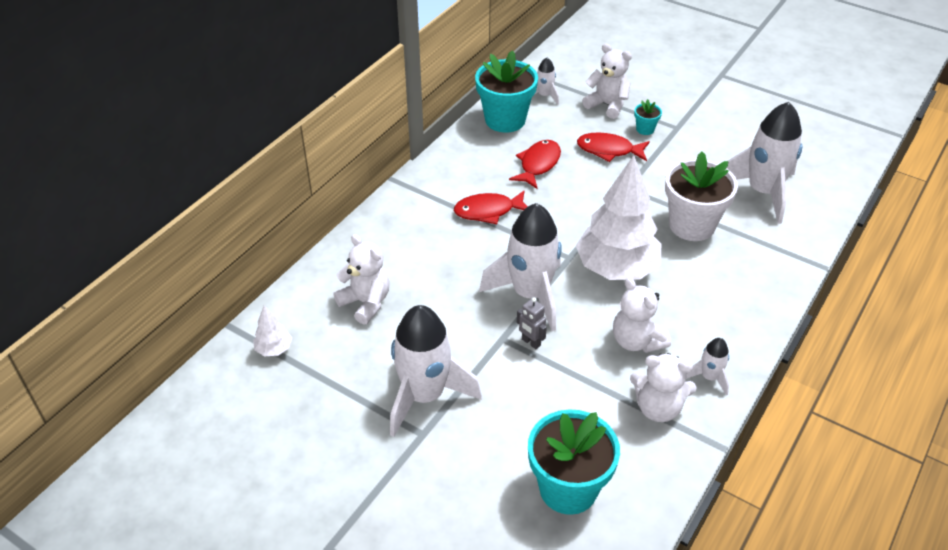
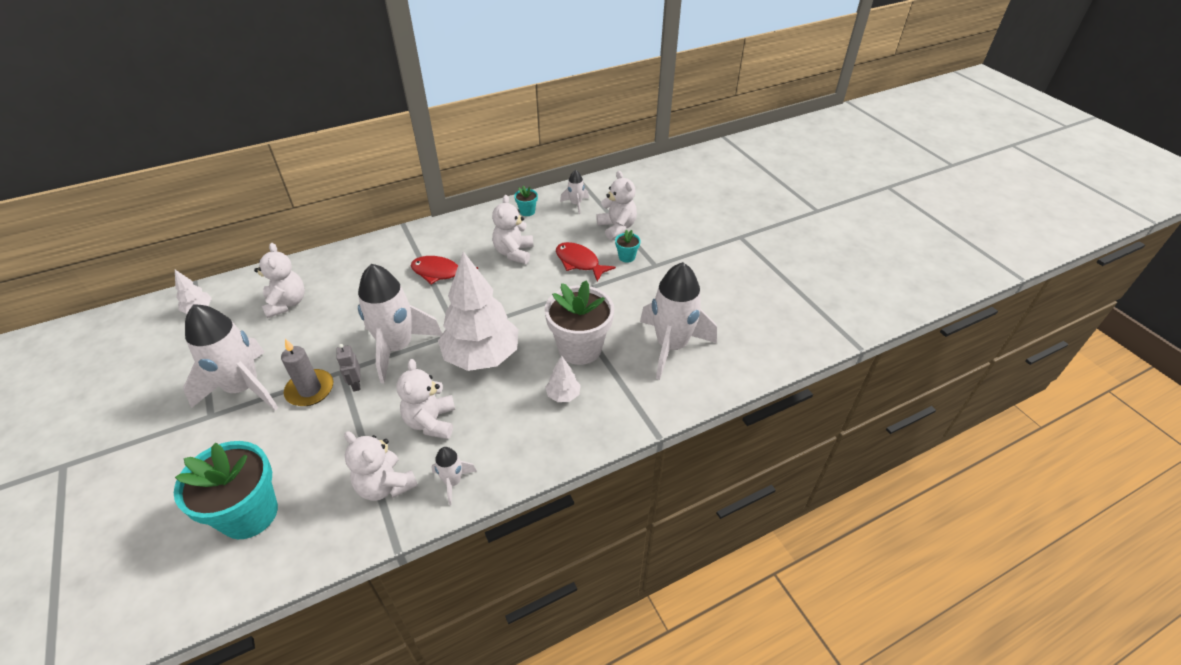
camera: 30 degrees right, 0 degrees up
turquoise flower pot [475,50,538,133] -> turquoise flower pot [514,186,538,216], size x0.44
red fish [509,140,561,189] -> white teddy bear [492,195,534,264]
none -> grey candle [281,339,333,406]
none -> white tree [545,355,581,402]

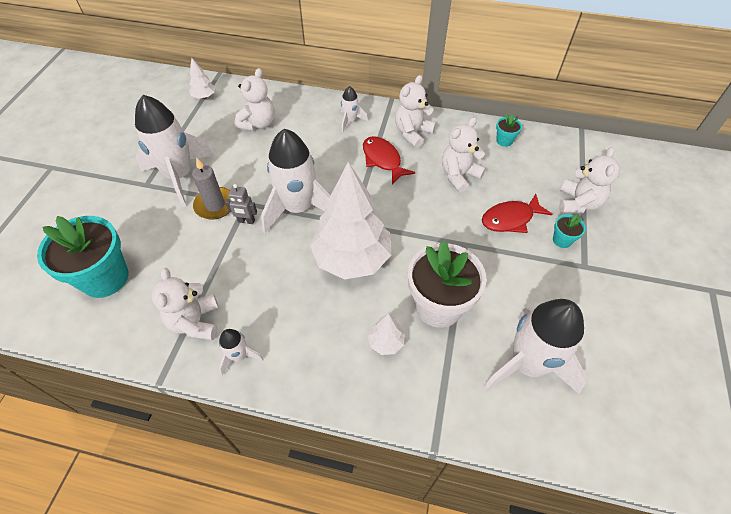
camera: 40 degrees right, 10 degrees up
grey robot [336,344,361,392] -> grey robot turned 105 degrees counterclockwise [225,184,257,224]
white teddy bear [397,359,455,439] -> white teddy bear moved to [395,75,436,148]
red fish [556,242,616,281] -> red fish turned 105 degrees counterclockwise [482,194,553,233]
white rocket [560,170,589,214] -> white rocket moved to [341,86,368,132]

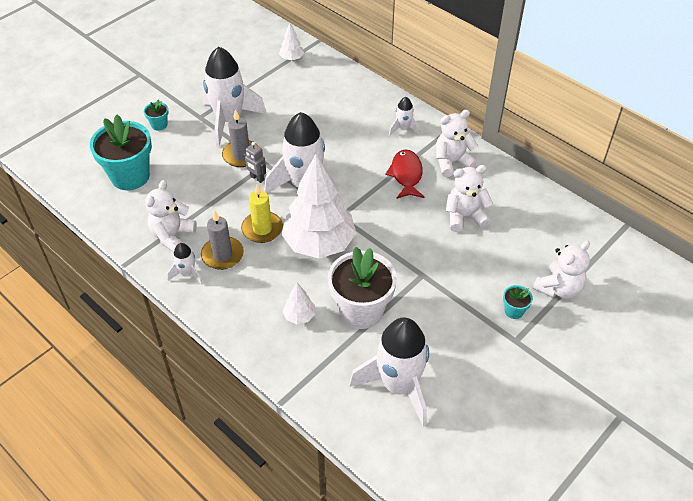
camera: 30 degrees right, 5 degrees down
white teddy bear [234,68,275,131] -> none
red fish [482,194,553,233] -> none
turquoise flower pot [496,114,522,147] -> turquoise flower pot moved to [144,99,168,131]
none -> grey candle [201,210,244,270]
none -> yellow candle [241,184,283,243]

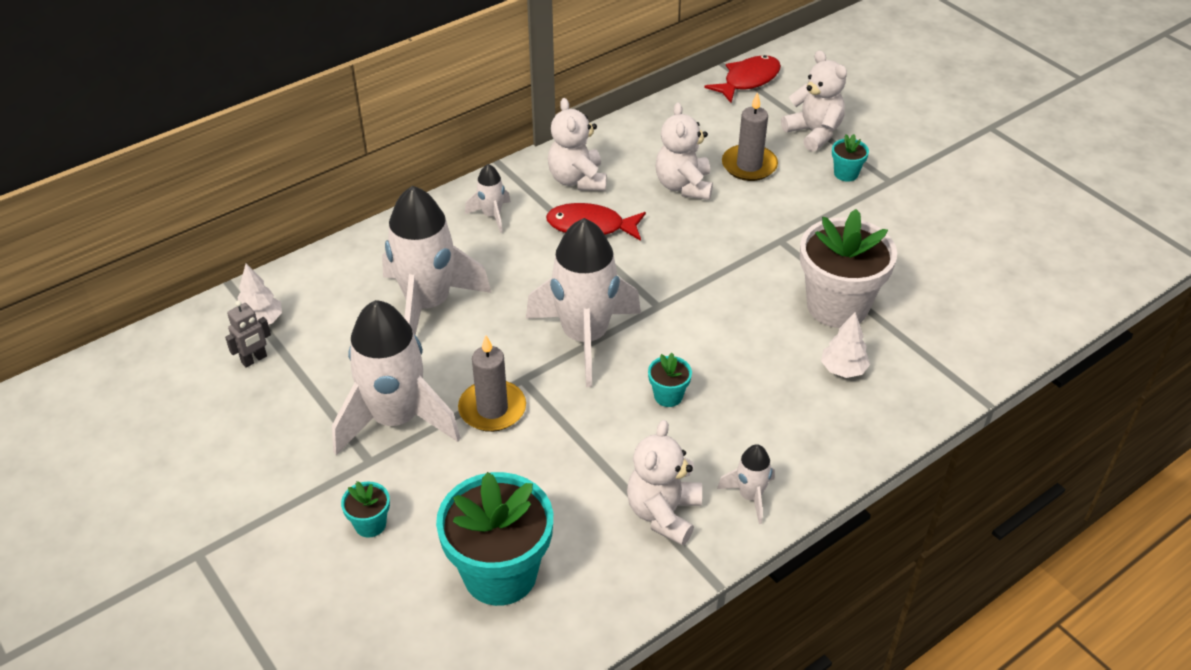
camera: 80 degrees left, 5 degrees down
white teddy bear [145,180,197,252] -> white teddy bear turned 75 degrees clockwise [627,420,702,546]
grey candle [201,210,244,270] -> grey candle moved to [722,92,778,181]
yellow candle [241,184,283,243] -> turquoise flower pot [648,353,692,407]
grey robot [243,142,266,183] -> grey robot moved to [225,301,271,368]
white tree [281,154,356,258] -> none
white rocket [349,317,429,426] -> white rocket moved to [382,186,491,335]
none -> red fish [704,55,781,103]

